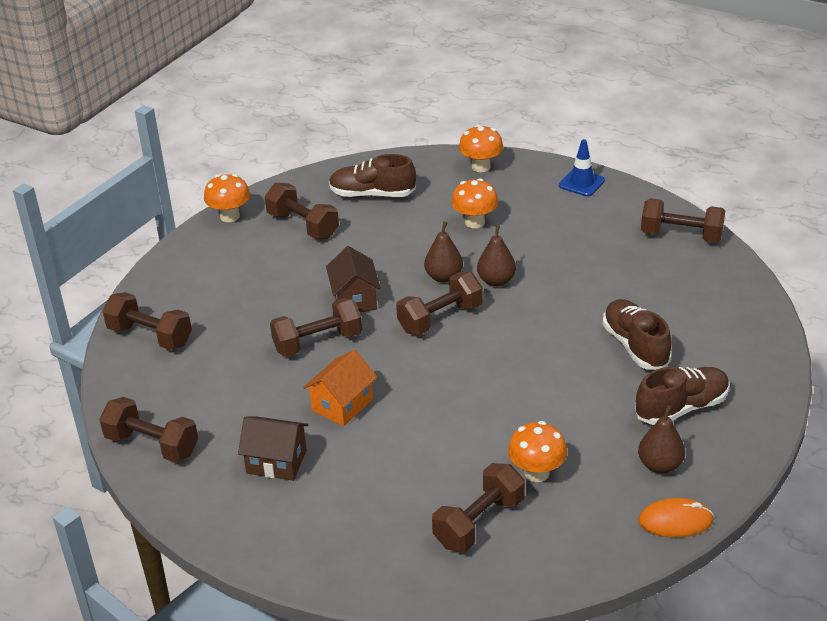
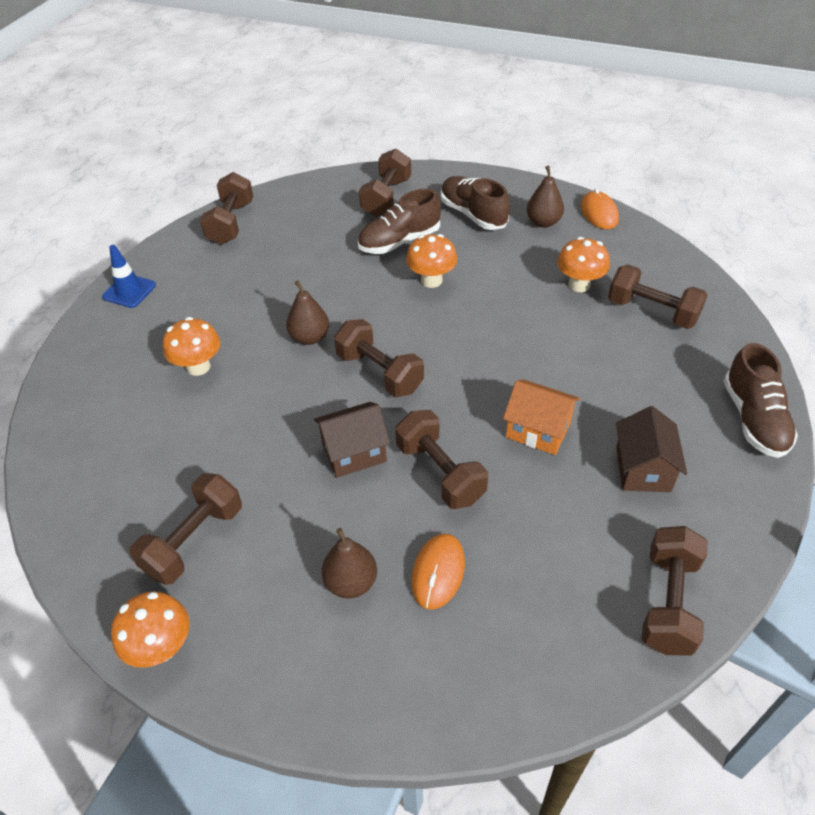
camera: 100 degrees left, 10 degrees up
brown dumbbell [103,292,192,350] -> brown dumbbell moved to [359,149,411,217]
brown shoe [329,154,416,197] -> brown shoe moved to [724,343,798,458]
brown pear [424,221,463,283] -> brown pear moved to [321,528,377,598]
orange mushroom [459,125,503,172] -> orange mushroom moved to [406,234,457,288]
none -> orange mouse [411,534,465,610]

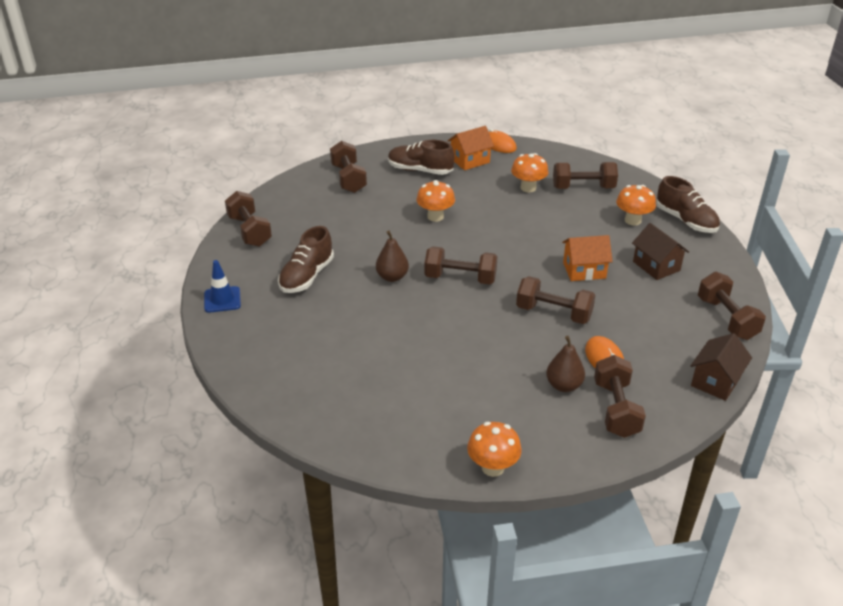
camera: 35 degrees left, 10 degrees down
brown dumbbell [130,473,242,585] -> brown dumbbell moved to [594,355,646,438]
orange mushroom [163,317,220,376] -> orange mushroom moved to [616,185,656,226]
brown house [314,402,390,478] -> brown house moved to [691,333,752,401]
brown shoe [358,189,441,254] -> brown shoe moved to [278,226,334,293]
brown pear [527,166,564,228] -> orange house [448,126,494,170]

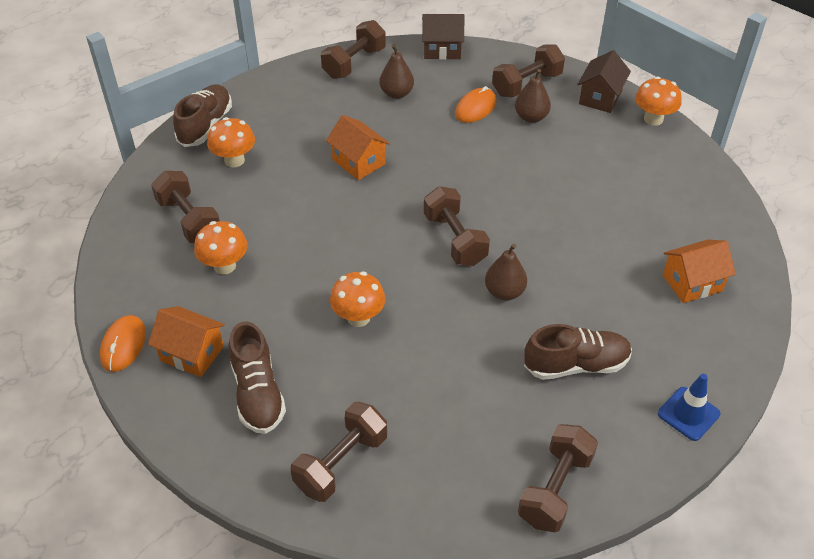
camera: 125 degrees left, 10 degrees up
brown dumbbell [516,276,595,324] -> none
brown house [632,223,689,280] -> brown house moved to [577,50,631,113]
none -> brown pear [380,44,414,99]
none -> orange house [663,239,736,303]

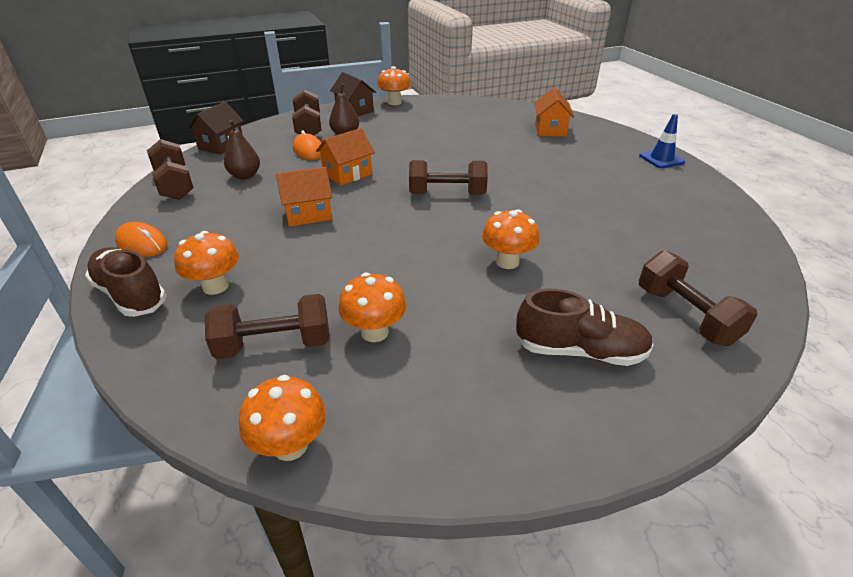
camera: 65 degrees left, 10 degrees down
orange mouse [100,315,146,372] -> orange mouse moved to [115,222,167,257]
orange house [148,306,225,377] -> orange house moved to [316,128,375,186]
brown pear [485,244,527,300] -> none
brown dumbbell [518,424,598,532] -> none
brown shoe [524,324,632,380] -> none
none -> orange mushroom [239,375,326,461]

